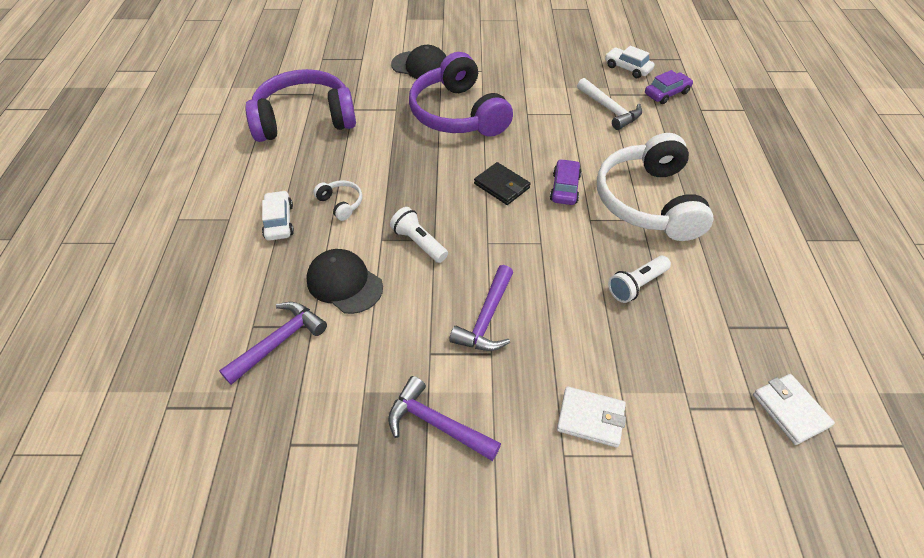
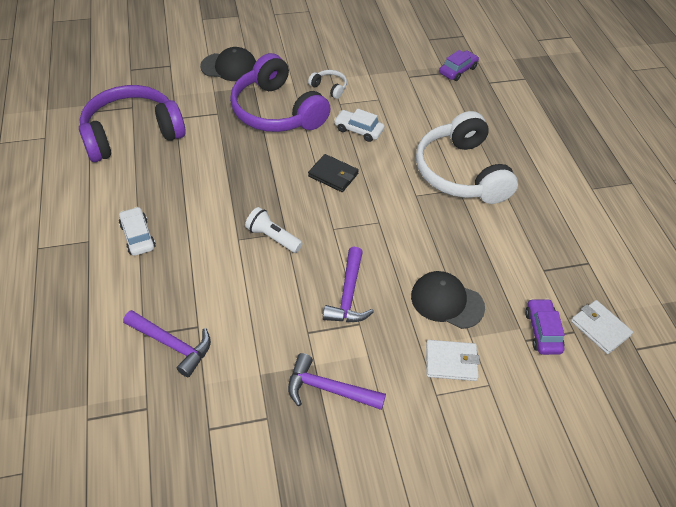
camera: 15 degrees left, 0 degrees up
purple hammer [219,302,327,385] -> purple hammer turned 90 degrees clockwise [123,310,211,377]
black cap [306,249,383,314] -> black cap moved to [411,271,485,329]
white headphones [313,180,362,221] -> white headphones moved to [308,70,347,99]
purple car [550,159,581,205] -> purple car moved to [525,298,565,355]
white hammer [577,78,642,130] -> none
white car [605,46,655,78] -> white car moved to [334,108,385,142]
white flashlight [608,256,671,303] -> none

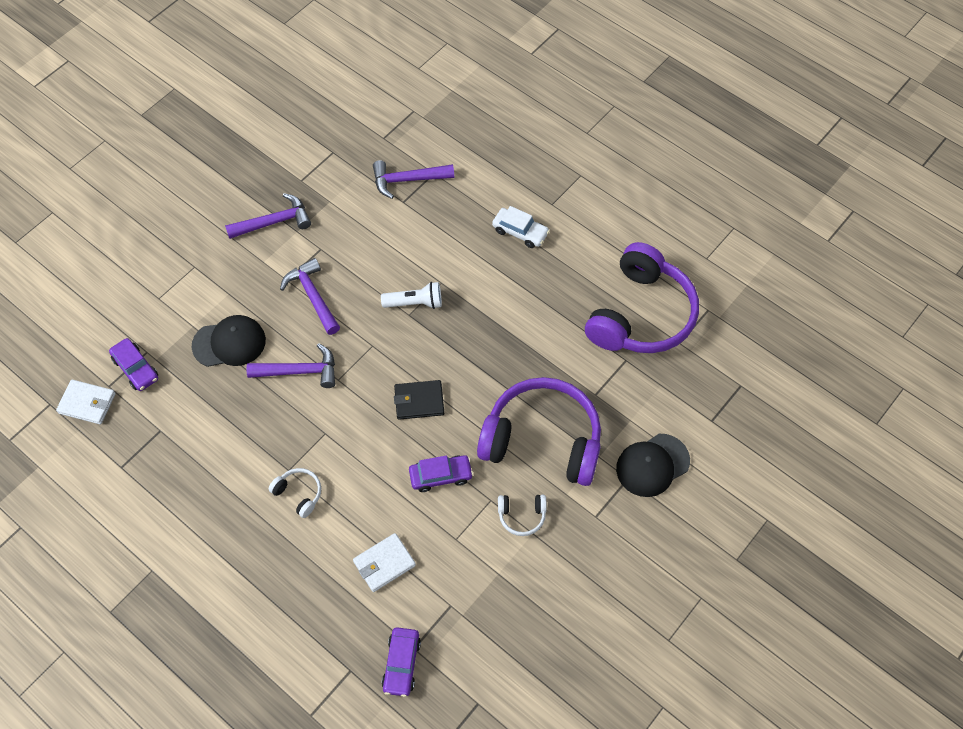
camera: 145 degrees right, 10 degrees up
white car [334,108,385,142] -> purple car [409,455,473,492]
white headphones [416,111,518,204] -> white headphones [269,468,321,518], size x0.40
white wallet [426,340,480,381] -> white wallet moved to [353,533,416,592]
none -> purple hammer [246,343,335,388]

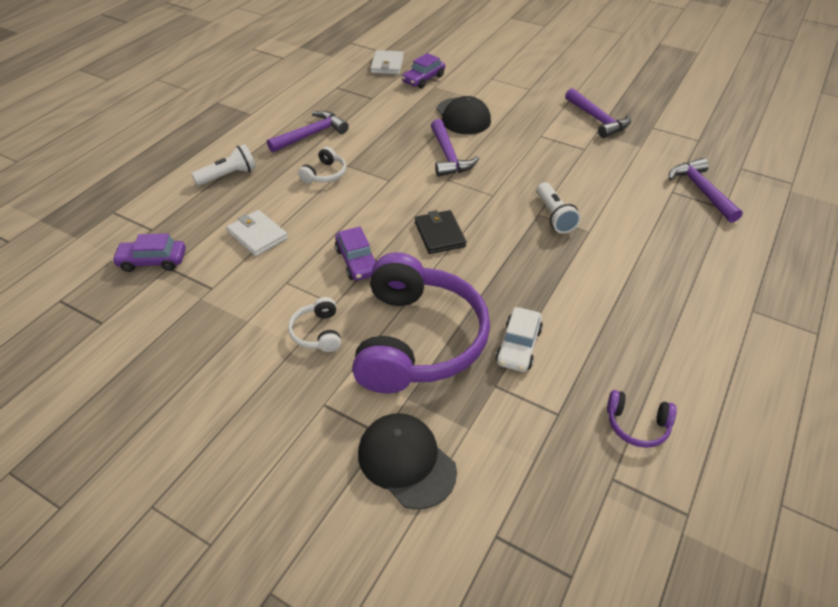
camera: 80 degrees right, 15 degrees down
purple hammer [280,258,340,335] -> purple hammer moved to [267,111,349,153]
white car [492,206,550,248] -> white car moved to [495,307,543,372]
purple headphones [585,242,699,353] -> purple headphones [607,390,677,448], size x0.40
none -> white flashlight [191,144,256,186]

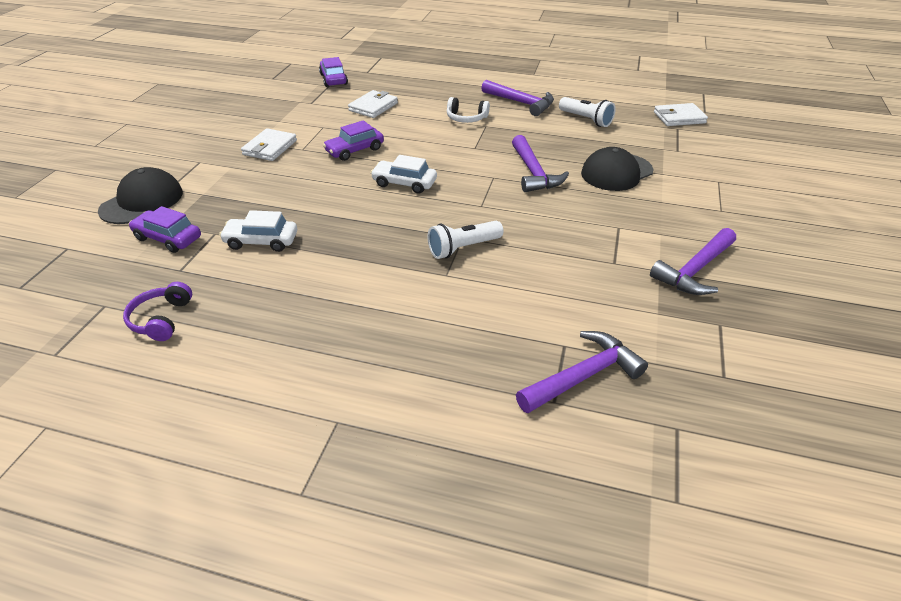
camera: 75 degrees right, 5 degrees down
white flashlight [191,144,256,186] -> white flashlight moved to [559,97,616,127]
white headphones [288,297,341,352] -> white wallet [241,128,297,161]
purple headphones [352,252,490,393] -> none
purple car [402,53,445,89] -> purple car moved to [129,206,201,253]
black wallet [415,210,467,254] -> white car [370,155,437,194]
purple hammer [431,119,479,177] -> purple hammer turned 75 degrees counterclockwise [512,135,569,192]

